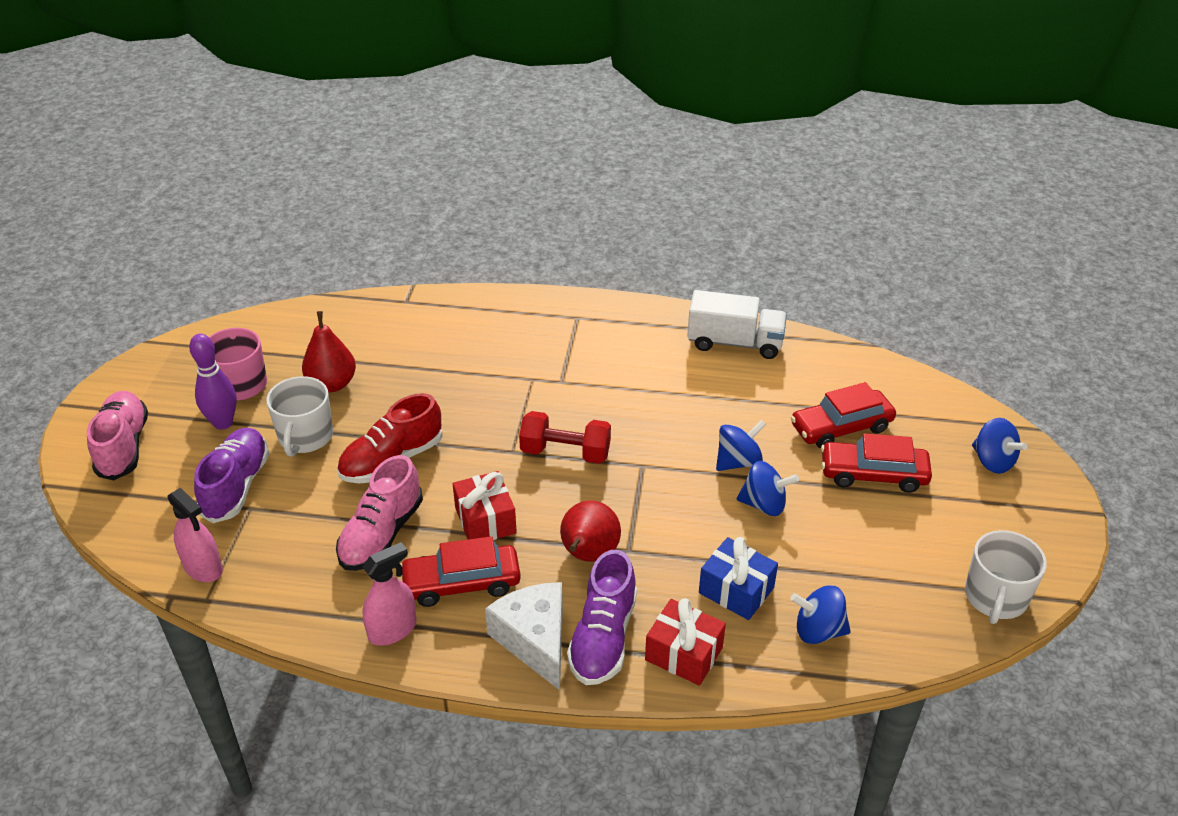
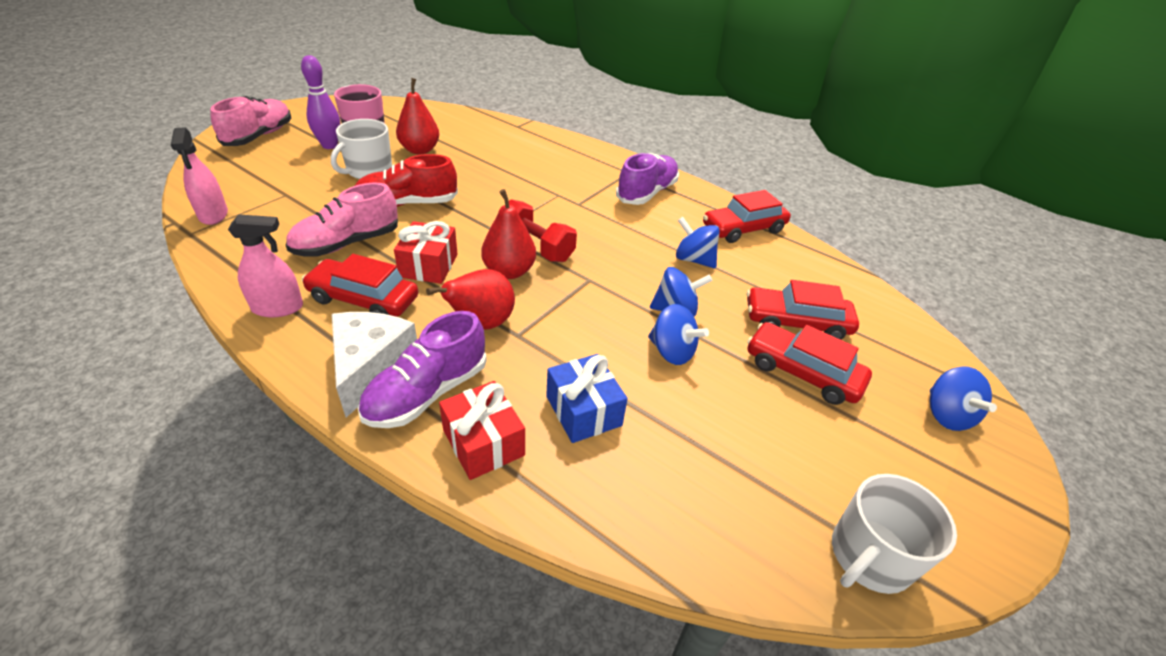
camera: 25 degrees right, 0 degrees up
purple shoe [194,428,270,523] -> purple shoe moved to [616,153,679,205]
white truck [687,290,787,359] -> red car [703,190,791,243]
blue spinning top [790,585,851,644] -> blue spinning top moved to [676,217,720,268]
none -> red pear [481,189,536,279]

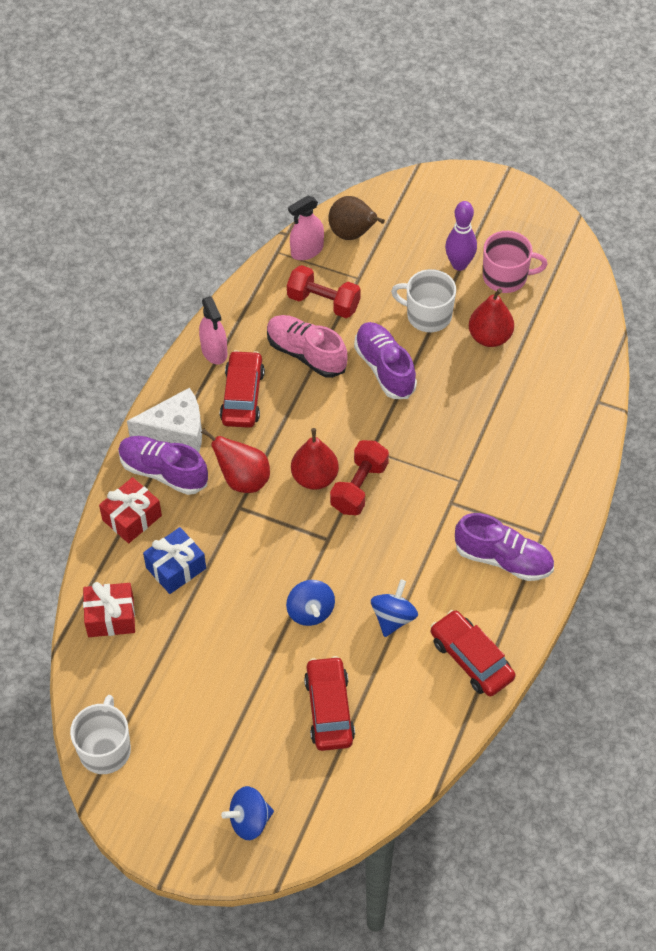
camera: 80 degrees right, 15 degrees up
pink shoe [210,96,291,146] -> none
red shoe [355,154,458,206] -> purple shoe [354,322,417,399]
red gift [394,221,458,284] -> red gift moved to [83,582,135,637]
blue spinning top [648,304,709,365] -> none
red car [747,322,872,405] -> none
white mug [832,474,957,594] -> white mug turned 60 degrees clockwise [70,695,131,774]
none -> red dumbbell [287,265,361,318]
none -> brown pear [328,196,385,240]

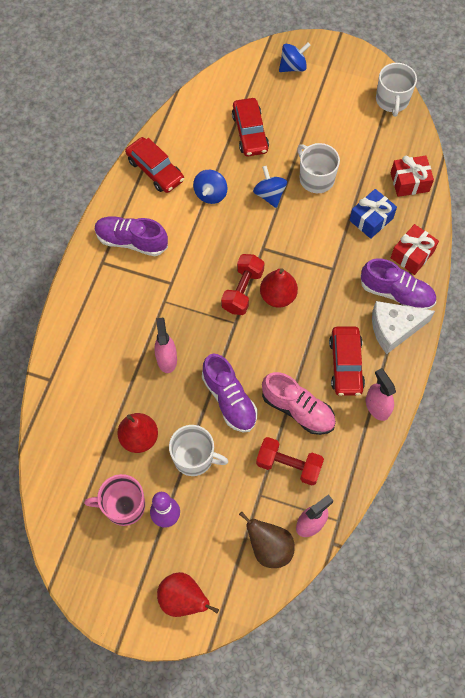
camera: 175 degrees right, 10 degrees up
red pear [201,429,270,493] -> red pear moved to [157,572,219,617]
none -> pink spray bottle [154,317,177,373]
none -> white mug [297,143,340,193]

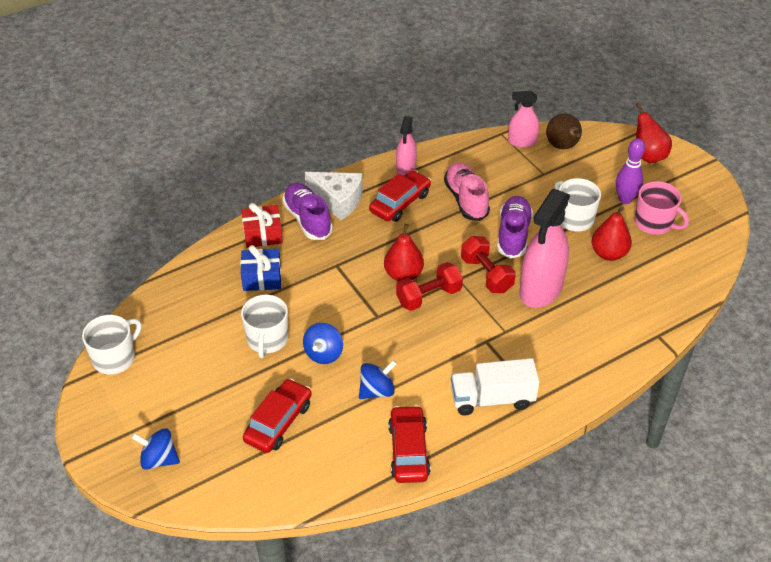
camera: 140 degrees left, 20 degrees down
purple shoe [95,216,168,256] -> white truck [451,358,540,416]
pink spray bottle [154,317,177,373] -> pink spray bottle [519,189,570,308], size x1.82
red dumbbell [256,437,324,486] -> red dumbbell moved to [461,236,516,293]
red gift [391,156,434,197] -> none

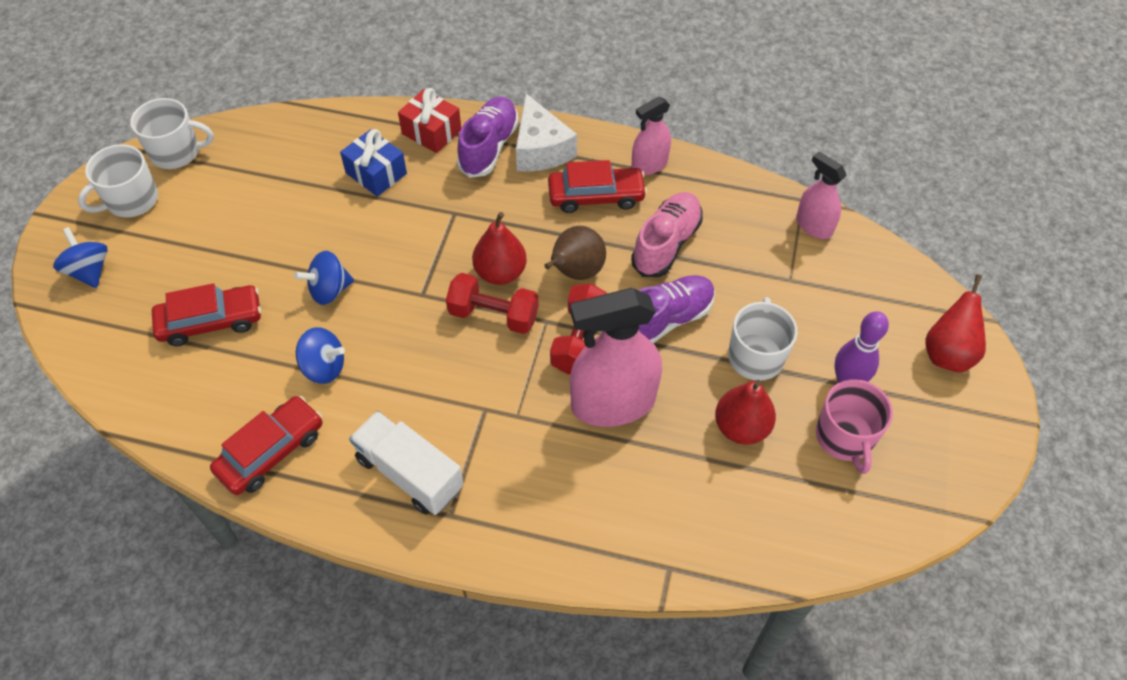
camera: 45 degrees right, 10 degrees up
white mug [241,294,288,358] -> white mug moved to [78,144,158,218]
brown pear [546,113,582,149] -> brown pear moved to [544,226,606,280]

